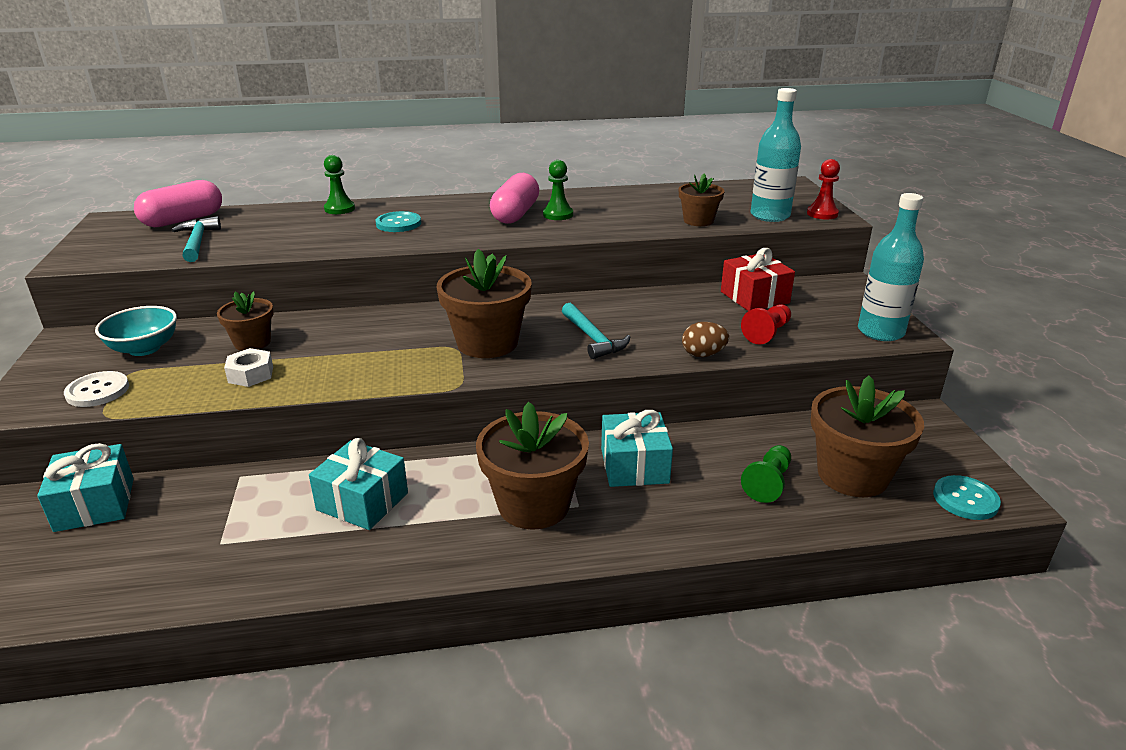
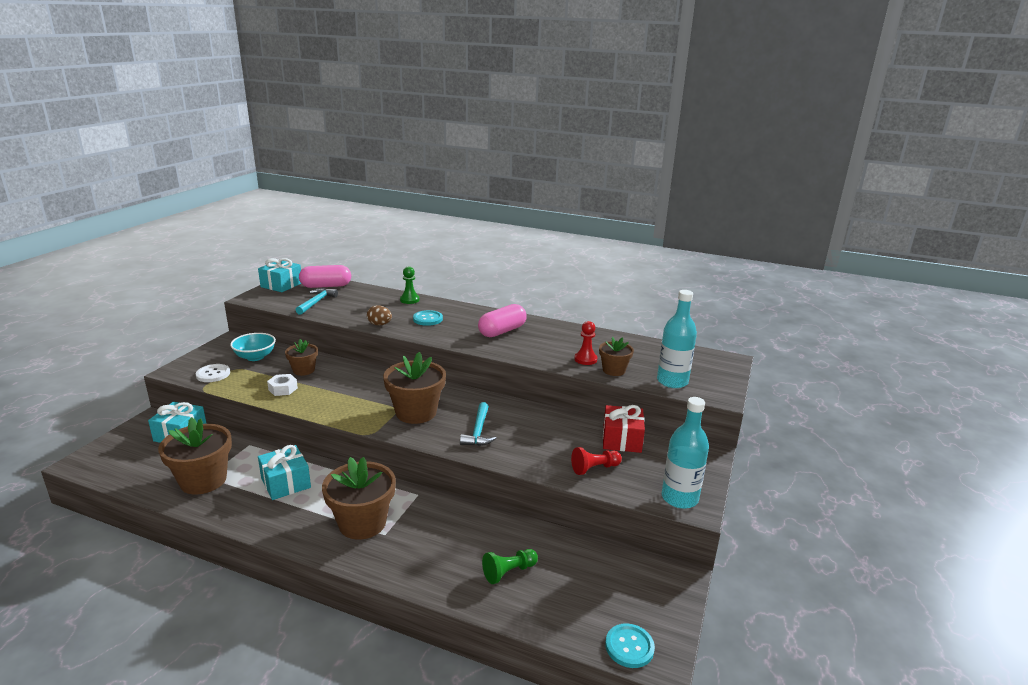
camera: 30 degrees right, 5 degrees down
green pawn [543,160,573,220] -> none
turquoise gift [601,410,673,487] -> turquoise gift moved to [258,258,301,292]
brown egg [682,322,729,357] -> brown egg moved to [367,305,392,325]
red pawn [807,159,840,219] -> red pawn moved to [574,321,598,365]
brown flower pot [810,375,924,497] -> brown flower pot moved to [158,417,232,494]

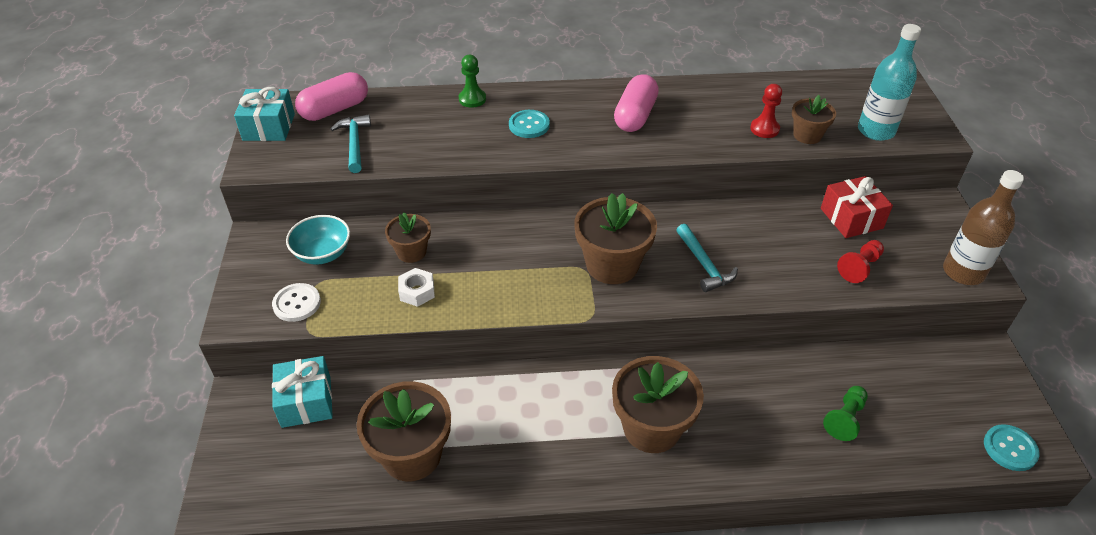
camera: 25 degrees left, 20 degrees up
turquoise gift [258,445,311,500] -> none
brown egg [367,305,392,325] -> none
turquoise bottle [662,397,709,509] -> brown bottle [943,170,1024,285]

